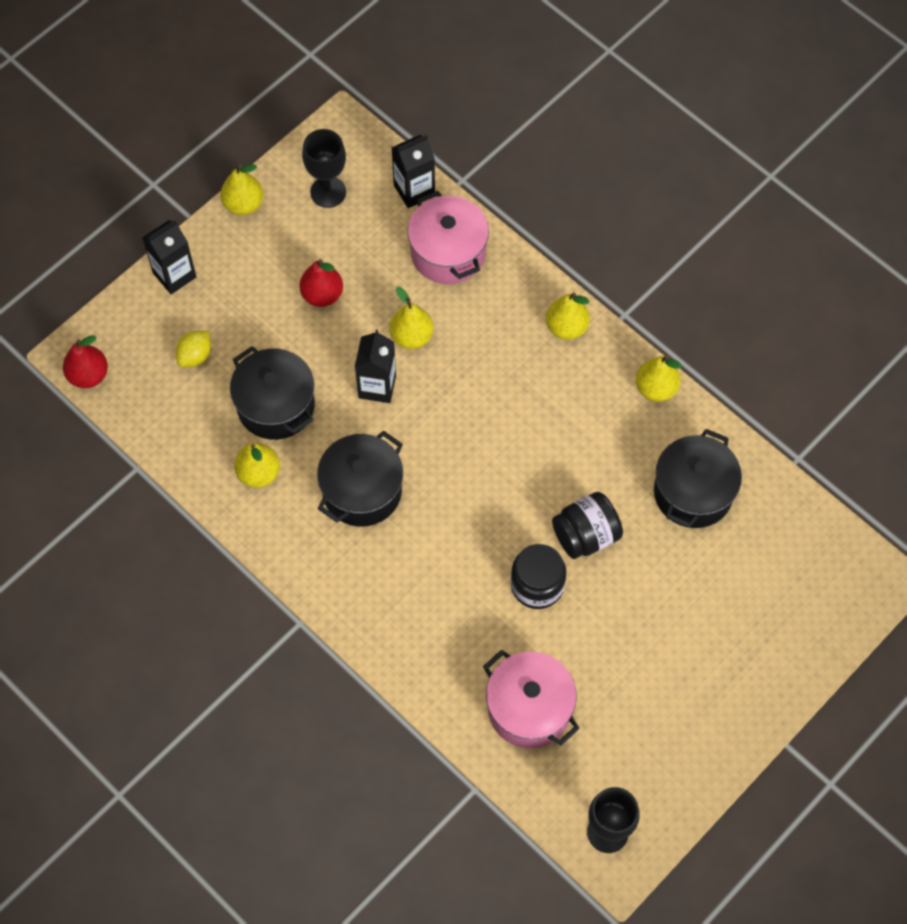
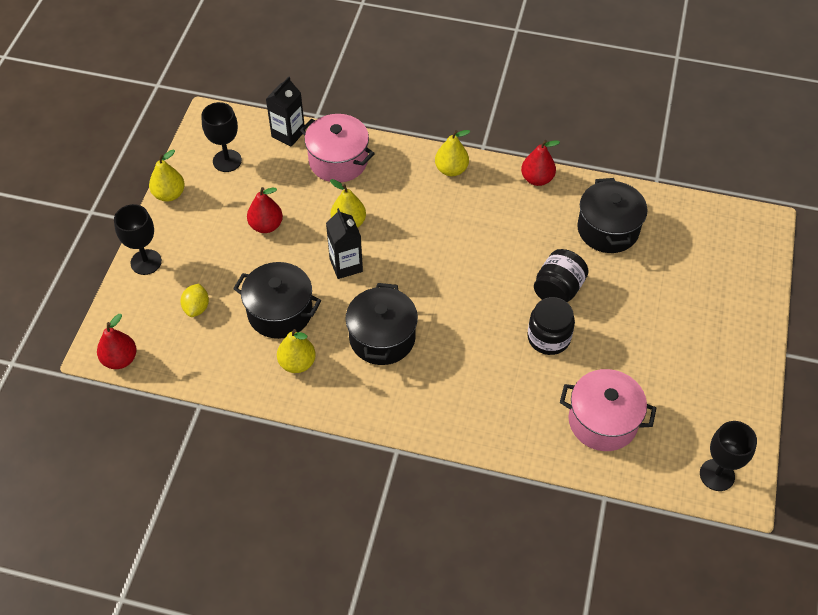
camera: 30 degrees left, 10 degrees down
black carton [142,220,196,294] -> black goblet [114,204,162,275]
yellow pear [636,355,682,402] -> red pear [521,140,560,186]

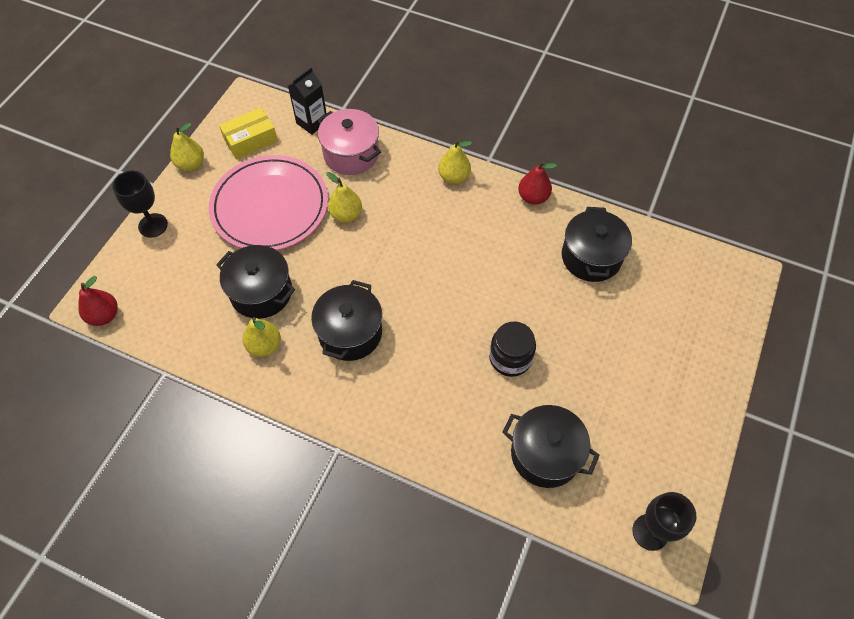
camera: 10 degrees right, 5 degrees up
yellow lemon [180,283,209,317] -> none
black goblet [202,102,242,172] -> yellow box [219,107,278,159]
red pear [247,187,283,233] -> pink plate [209,155,328,250]
black carton [326,208,363,279] -> none
black jar [534,249,589,303] -> none
pink pot [560,369,656,451] -> black pot [502,405,599,488]

